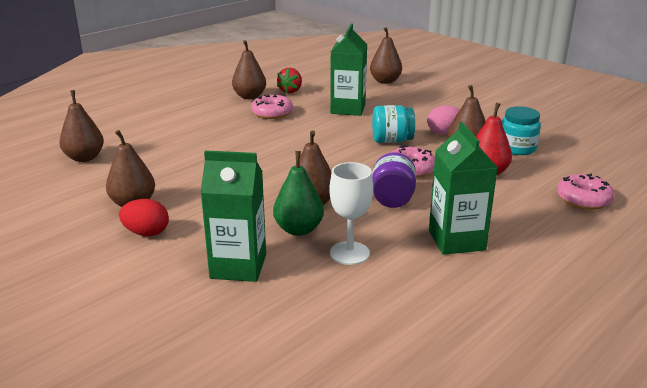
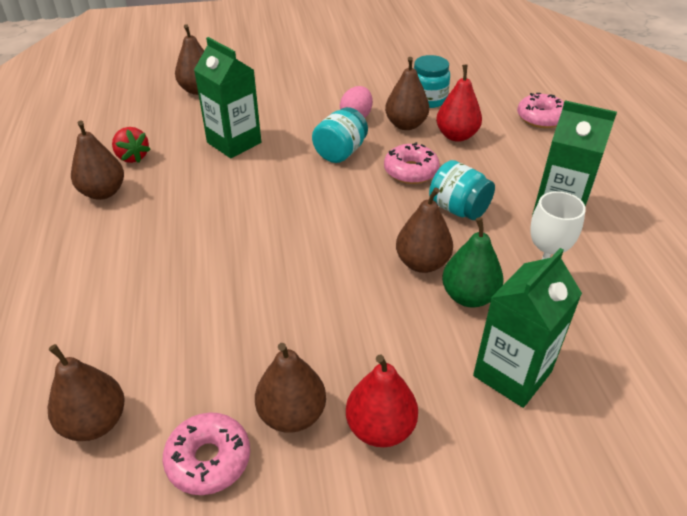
camera: 55 degrees left, 15 degrees up
red egg [119,199,169,236] -> red pear [346,355,418,447]
pink donut [251,95,293,119] -> pink donut moved to [162,412,250,495]
purple jar [372,152,416,208] -> turquoise jar [429,160,495,220]

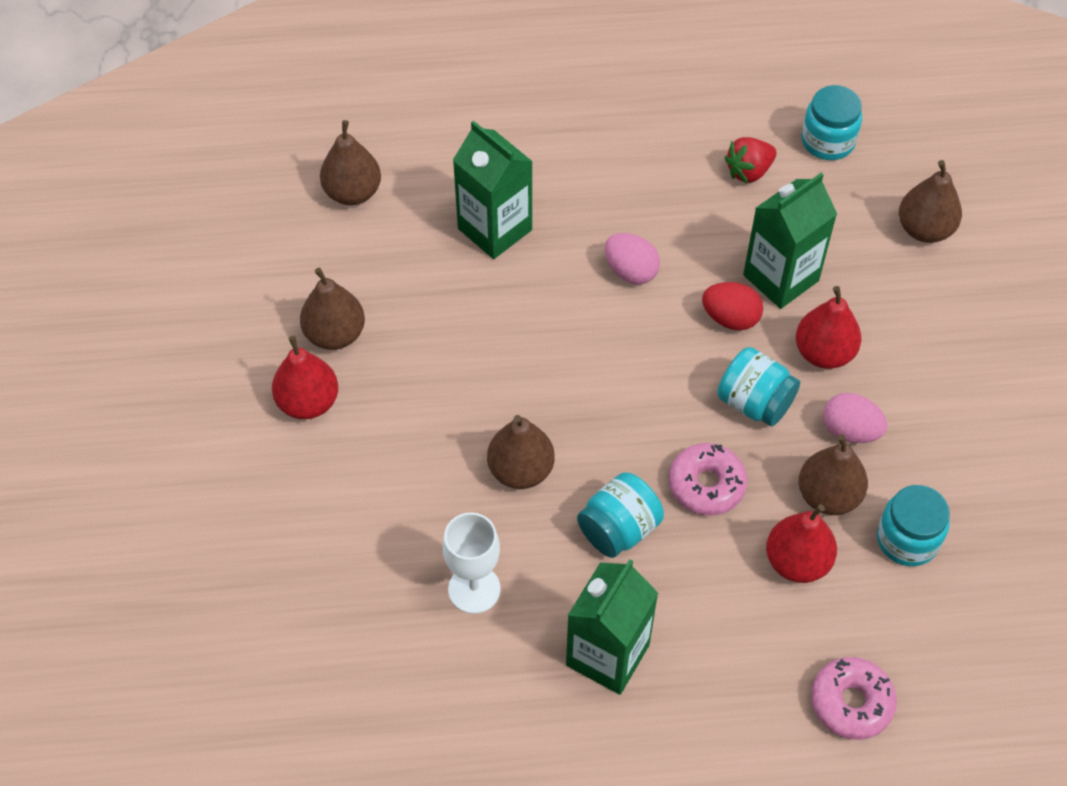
camera: 95 degrees right, 15 degrees up
brown pear [71,121,124,200] -> none
pink donut [162,412,250,495] -> none
green pear [442,217,504,308] -> none
green carton [473,248,582,408] -> green carton moved to [453,121,533,259]
none -> pink egg [605,233,660,284]
none -> red egg [702,282,763,330]
none -> red pear [796,286,861,369]
none -> turquoise jar [802,85,862,160]

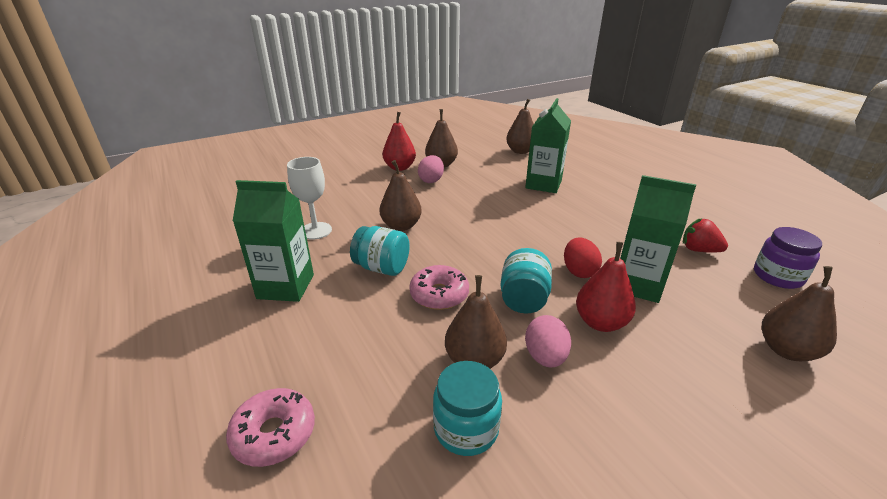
camera: 65 degrees right, 25 degrees down
pink egg [605,233,660,284] -> pink egg moved to [418,155,444,183]
red pear [766,504,837,583] -> none
turquoise jar [802,85,862,160] -> purple jar [754,227,822,289]

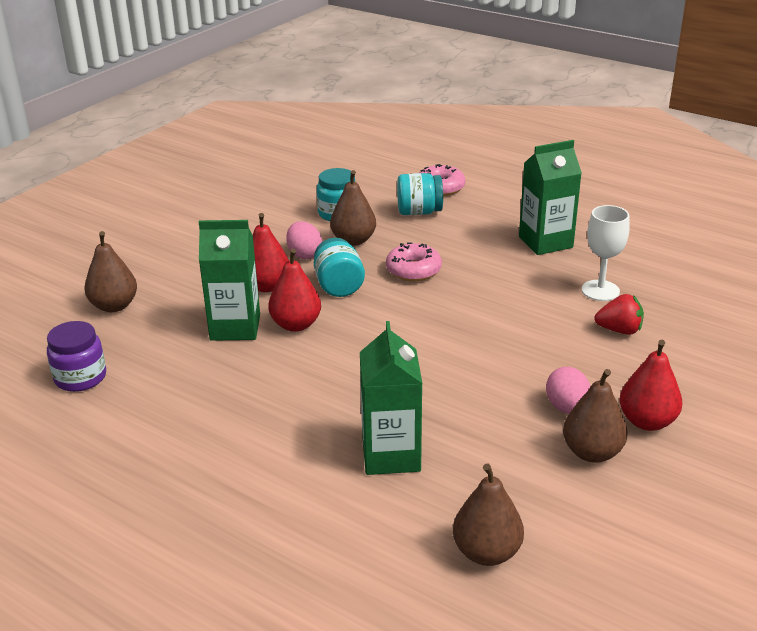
camera: 155 degrees right, 0 degrees up
turquoise jar [350,226,410,276] -> turquoise jar moved to [397,173,443,215]
brown pear [380,160,422,231] -> none
red egg [564,237,602,278] -> red pear [268,248,321,332]
red strawberry [683,218,728,252] -> red strawberry moved to [594,294,644,335]

